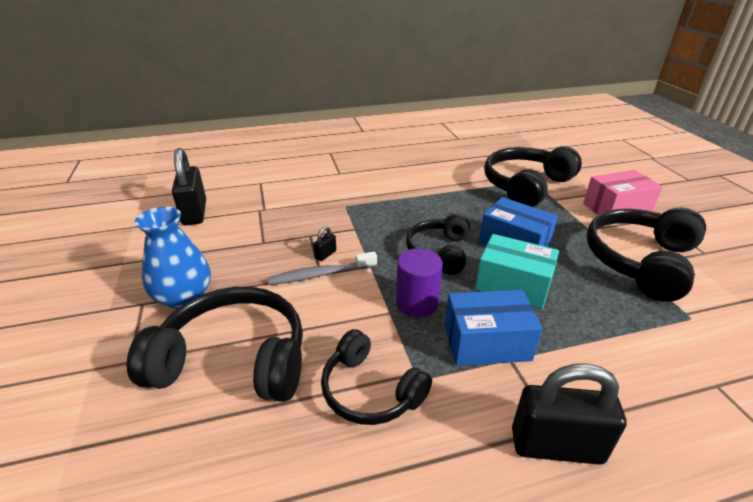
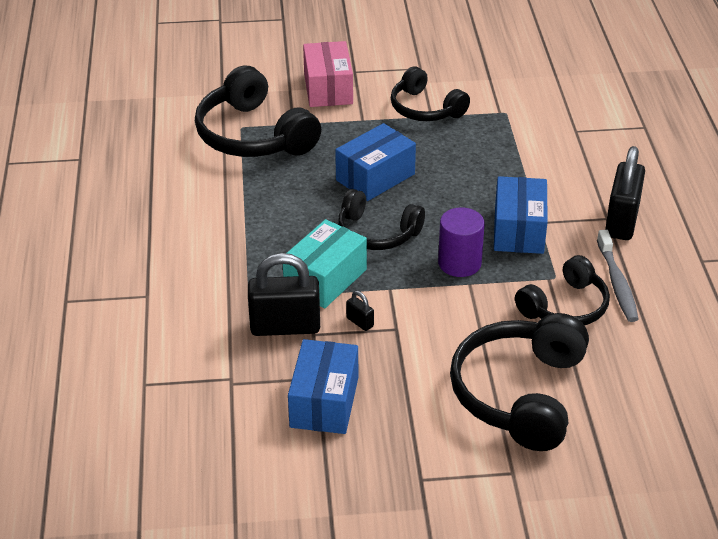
camera: 80 degrees left, 5 degrees up
blue vase [135,207,211,309] -> none
black padlock [172,148,206,225] -> black padlock moved to [248,253,320,336]
grey toothbrush [268,252,377,285] -> grey toothbrush moved to [597,230,638,322]
turquoise box [475,234,559,309] -> turquoise box moved to [283,219,367,308]
black headphones [586,207,706,302] -> black headphones [391,67,470,121], size x0.63
none -> blue box [288,339,358,434]

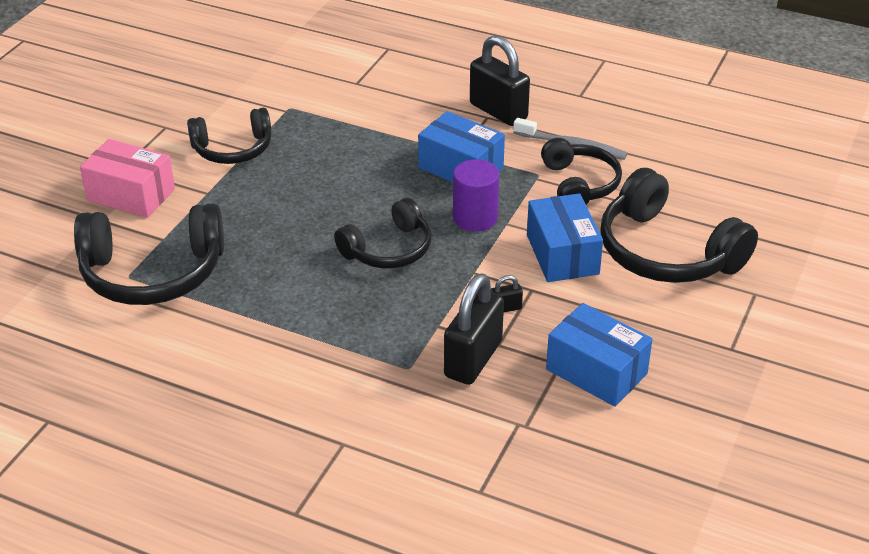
camera: 60 degrees left, 0 degrees up
turquoise box [283,219,367,308] -> none
blue box [335,123,416,201] -> blue box moved to [527,193,603,282]

